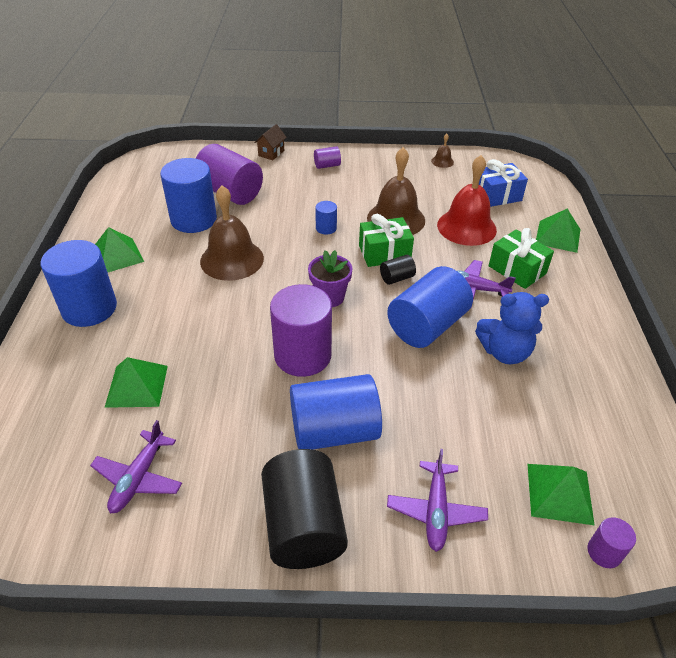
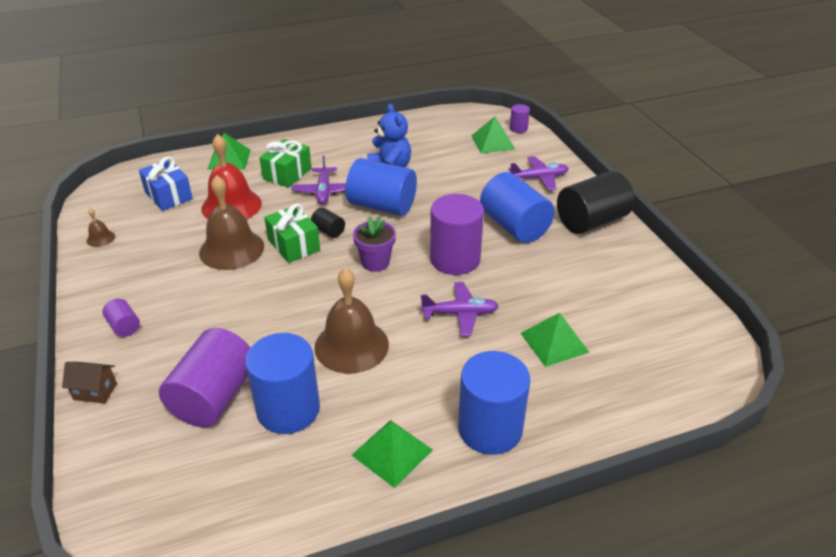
camera: 110 degrees left, 5 degrees down
purple plane [90,420,182,513] -> purple plane moved to [421,282,499,336]
blue cylinder [315,201,337,235] -> none

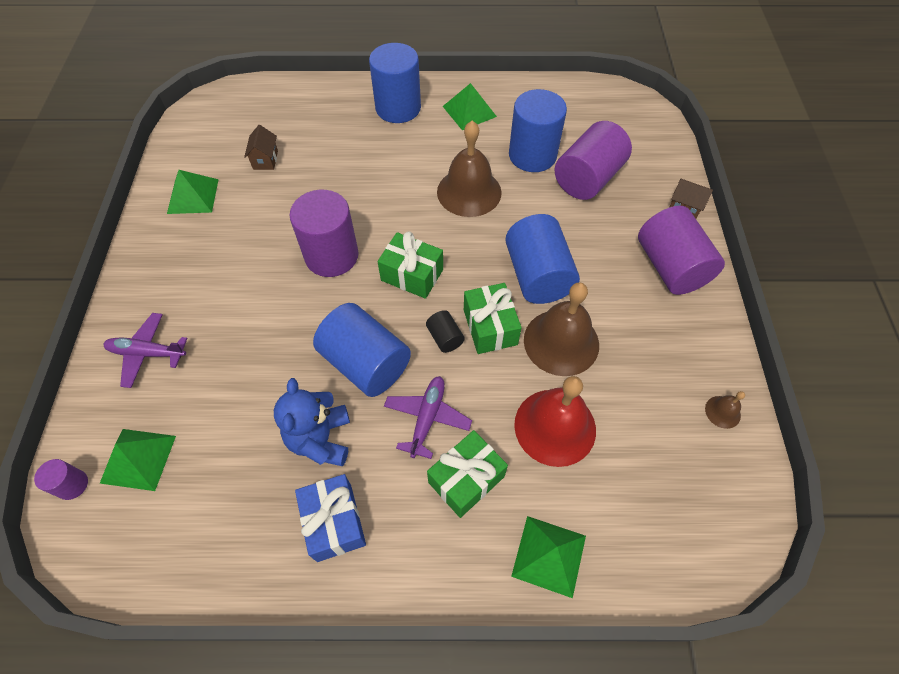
camera: 160 degrees left, 20 degrees up
purple cylinder [103,299,140,337] -> purple cylinder [638,206,725,295], size x2.19
blue gift [139,157,193,211] -> blue gift moved to [295,474,366,562]
purple flower pot [353,216,396,272] -> green gift [377,231,443,299]
purple plane [421,282,499,336] -> none
blue cylinder [480,172,555,243] -> blue cylinder moved to [505,214,580,304]
green pyramid [521,313,590,367] -> green pyramid moved to [167,170,219,214]
black cylinder [557,171,634,234] -> none
none -> brown house [244,125,278,170]

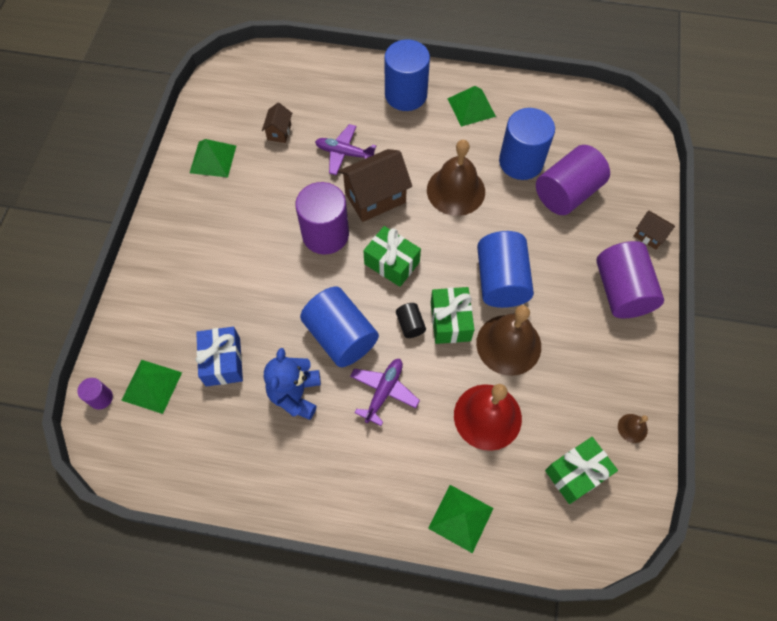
camera: 10 degrees right, 5 degrees up
purple plane [104,313,188,388] -> purple plane moved to [315,124,376,175]
blue gift [295,474,366,562] -> blue gift moved to [195,327,243,387]
green gift [427,430,508,518] -> green gift moved to [545,437,618,504]
none -> brown house [338,149,412,222]

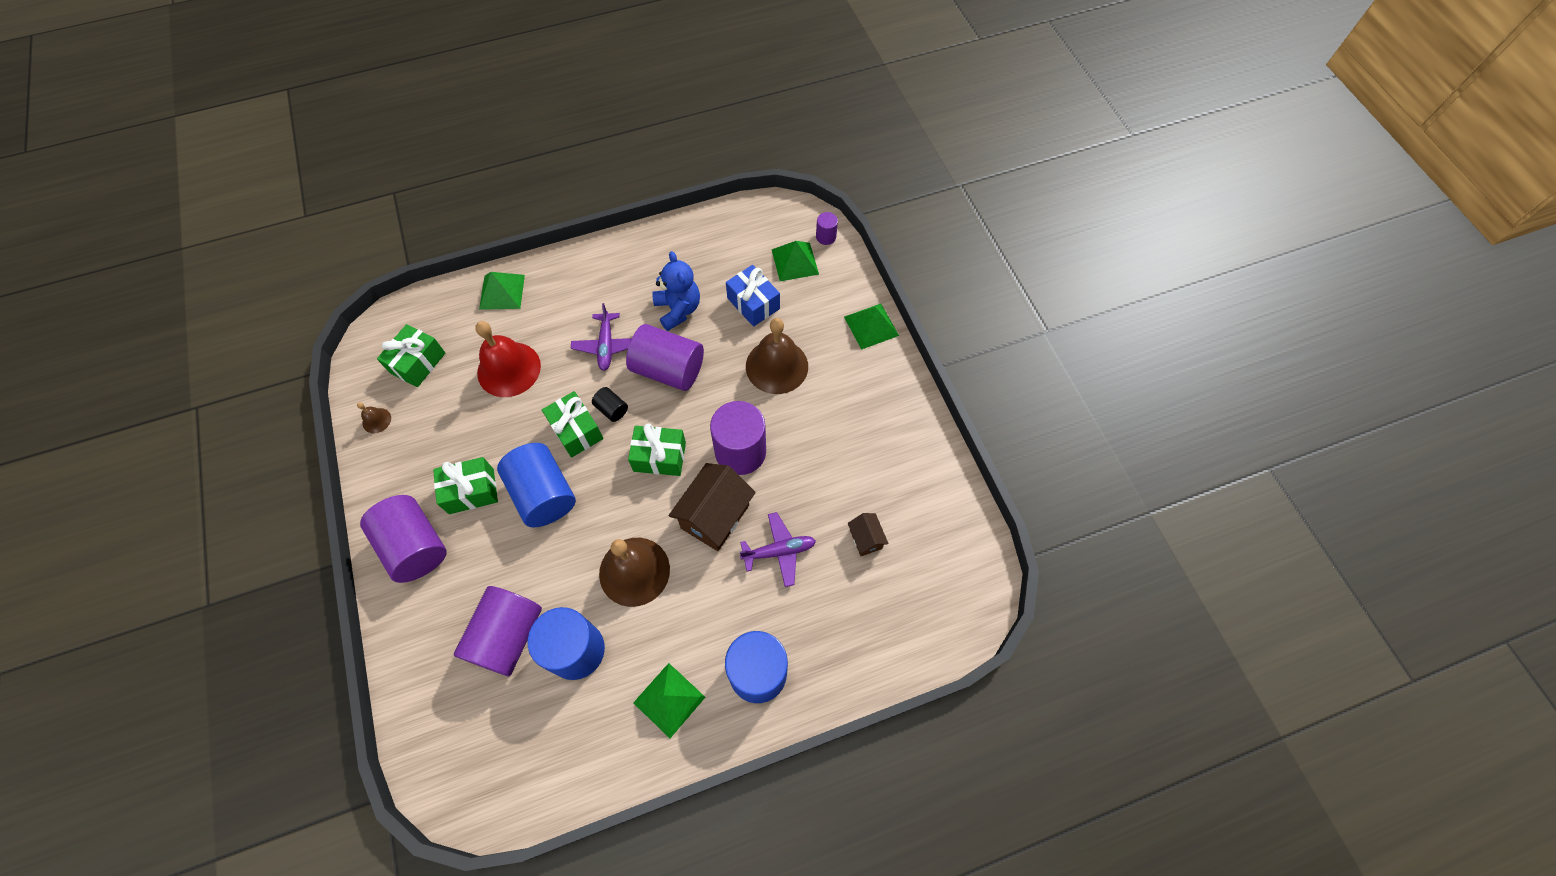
camera: 150 degrees right, 0 degrees up
green pyramid [190,139,236,177] -> green pyramid moved to [844,304,899,350]
blue cylinder [300,287,379,367] -> purple cylinder [626,324,704,391]
brown bell [476,305,541,376] -> brown bell moved to [746,318,808,394]
brown house [634,211,675,250] -> none
none -> green gift [433,457,498,514]

